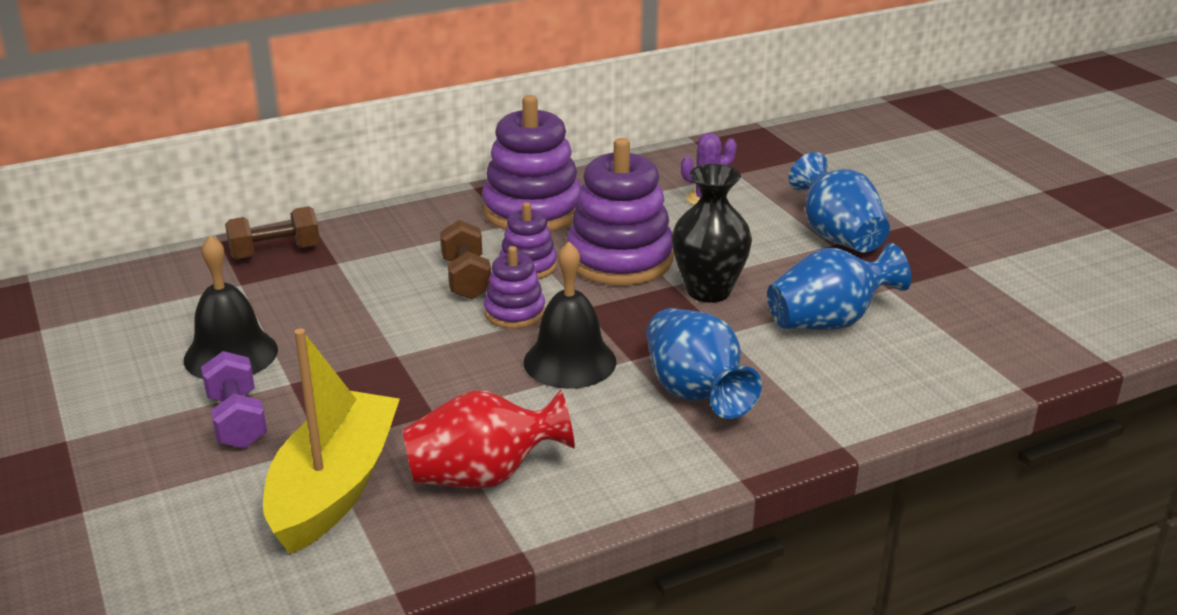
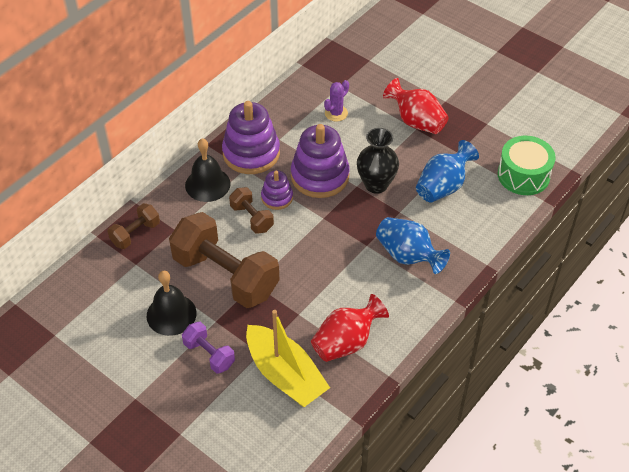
camera: 25 degrees left, 20 degrees up
yellow boat [263,328,400,554] -> yellow boat turned 150 degrees clockwise [246,310,330,407]
purple stacking toy [484,246,545,329] -> none
black bell [524,242,616,389] -> black bell moved to [185,138,230,202]
blue vase [789,152,890,252] -> red vase [383,78,449,134]
none -> brown dumbbell [169,212,280,308]
none -> green drum [498,136,556,195]

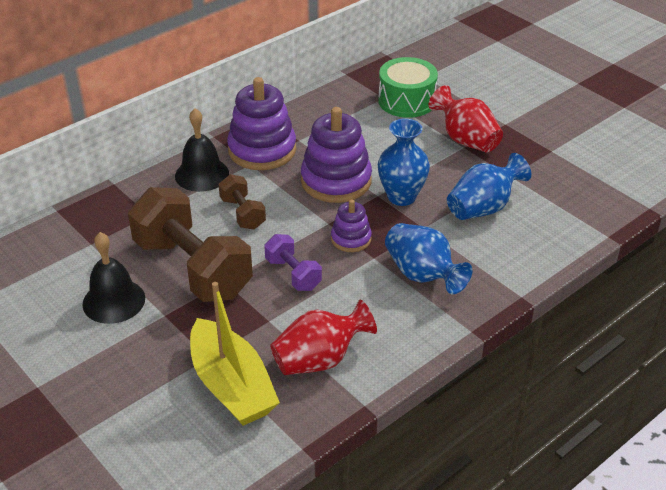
camera: 10 degrees right, 10 degrees down
brown dumbbell [108,203,160,249] -> none
purple dumbbell [182,322,235,374] -> purple dumbbell moved to [264,234,322,291]
purple stacking toy [261,170,293,210] -> purple stacking toy moved to [331,199,372,252]
purple cactus [324,80,349,121] -> none
black vase [357,128,399,194] -> blue vase [378,118,430,206]
green drum [498,136,556,195] -> green drum moved to [378,57,438,118]

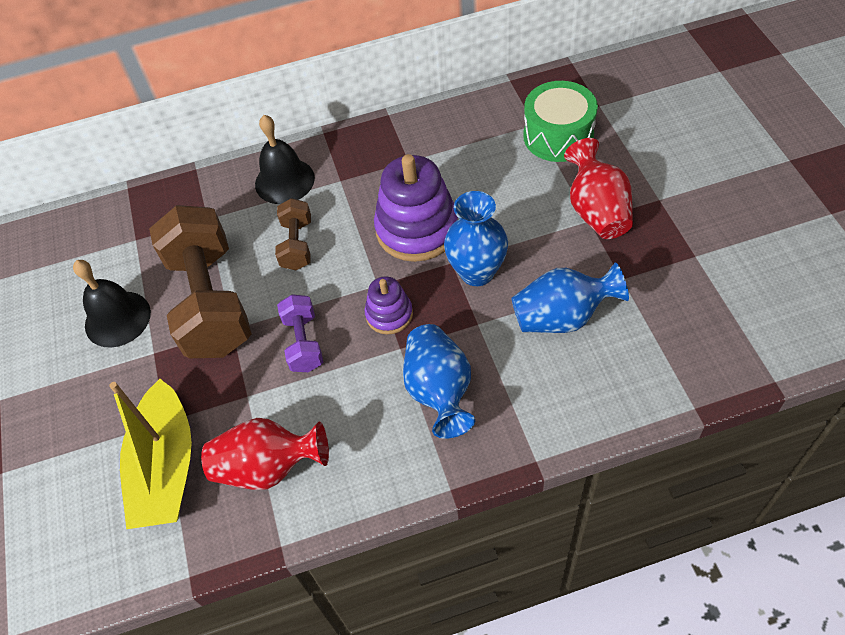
camera: 30 degrees right, 15 degrees up
purple stacking toy [227,77,296,170] -> none

